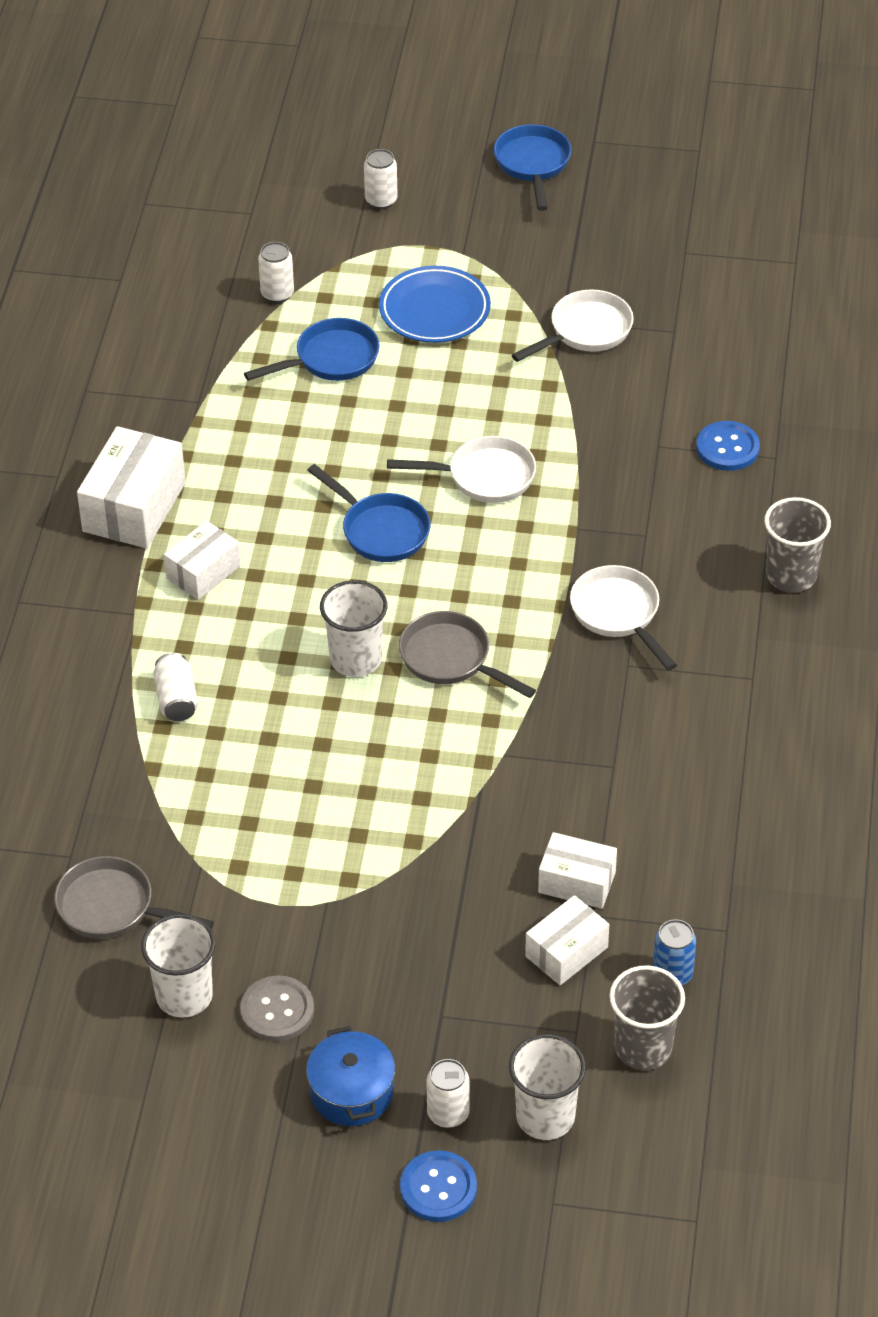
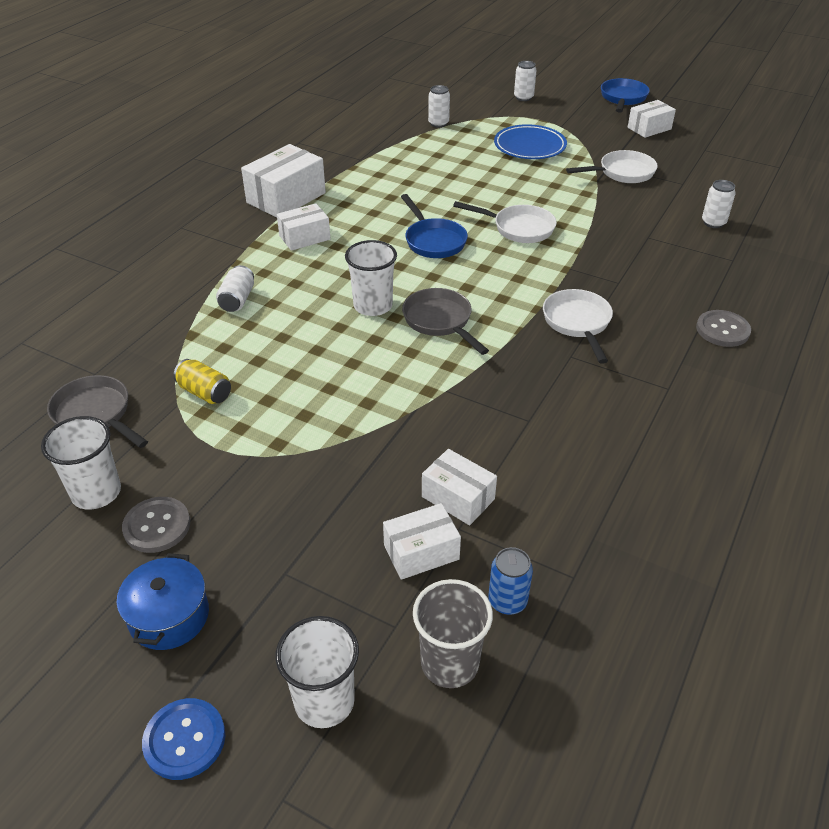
camera: 20 degrees right, 5 degrees down
blue pan [244,318,380,381] -> none
white can [426,1059,470,1128] -> white can moved to [702,180,736,228]
blue button [696,421,760,471] -> none
grey cup [764,497,831,592] -> grey button [696,310,751,347]
none -> yellow can [173,359,231,404]
none -> white box [628,100,676,138]

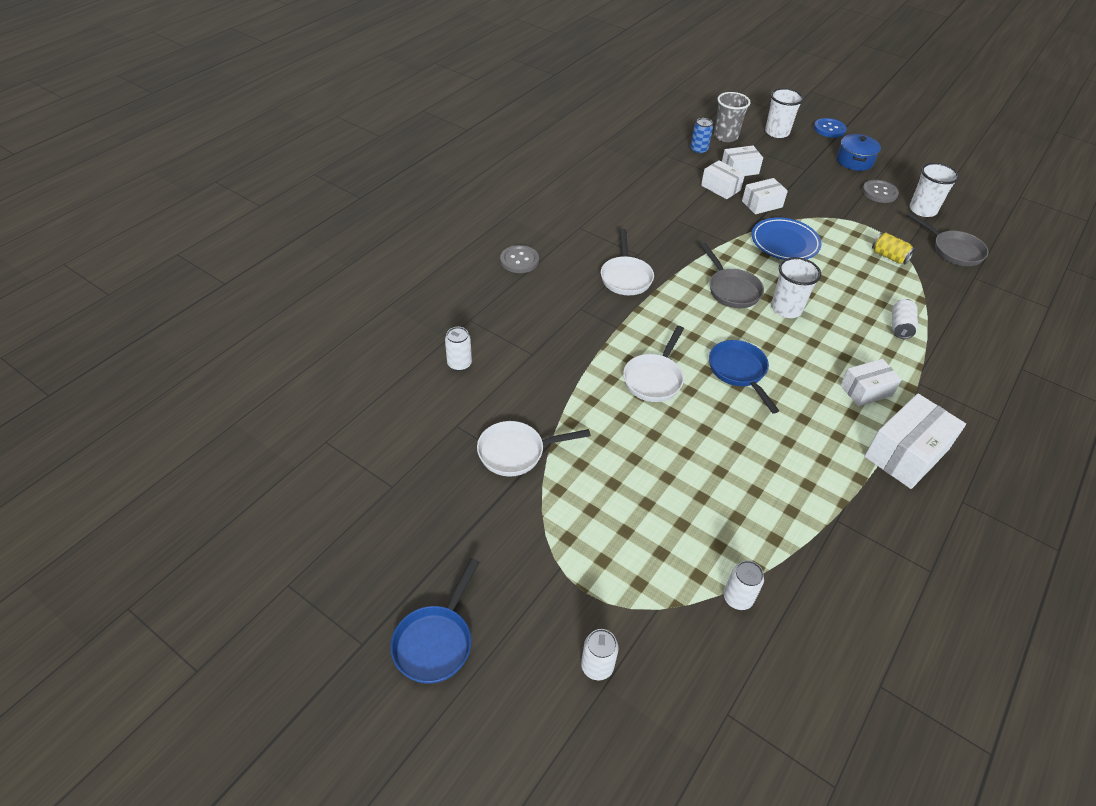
camera: 175 degrees left, 5 degrees up
white pan [453,201,557,243] -> white pan turned 90 degrees counterclockwise [623,326,684,402]
blue plate [494,124,567,159] -> blue plate moved to [752,217,822,260]
white box [628,100,676,138] -> white box moved to [742,178,788,214]

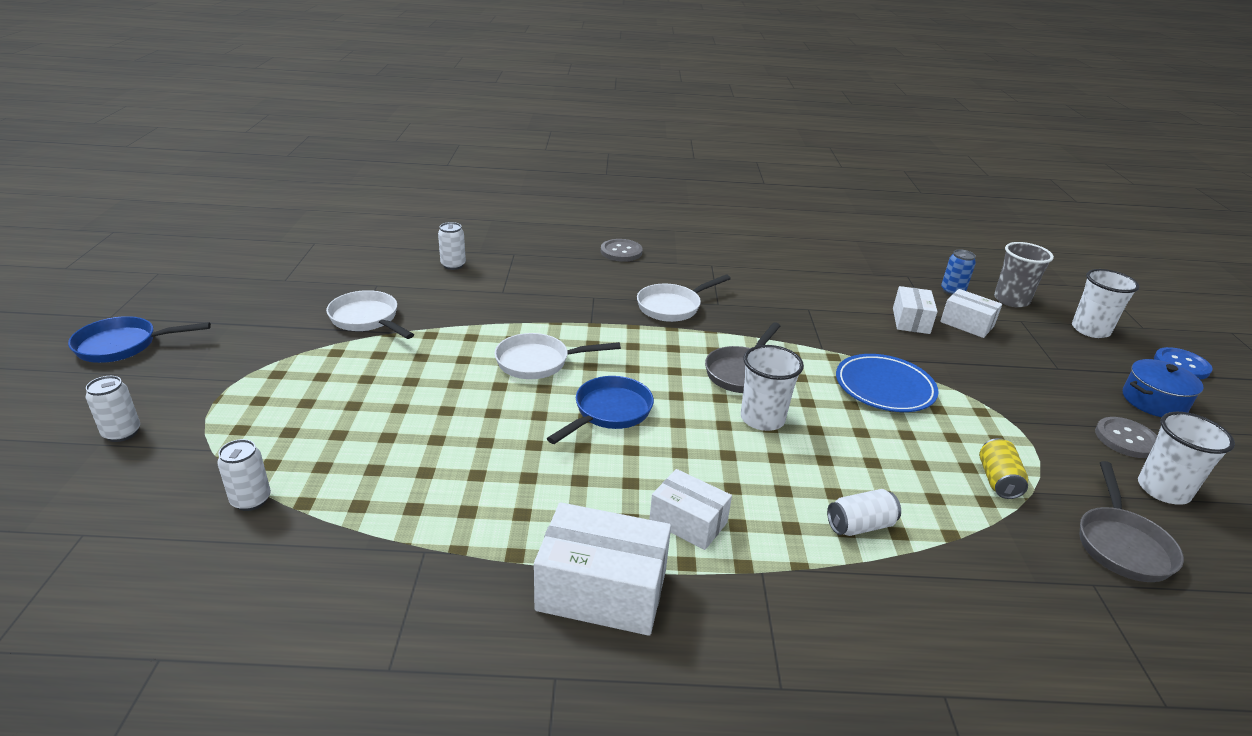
camera: 55 degrees right, 15 degrees down
white box [742,178,788,214] -> none

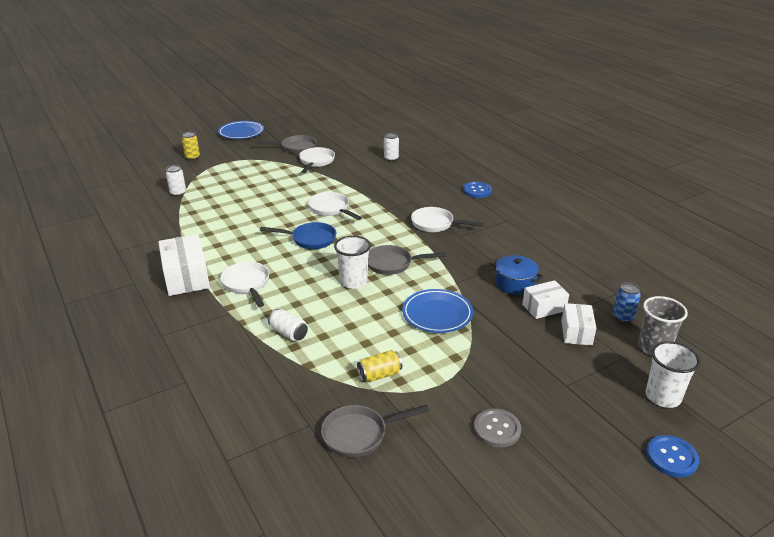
camera: 60 degrees right, 0 degrees up
blue pan [68,316,211,363] -> blue plate [218,121,264,139]
white can [85,376,140,442] -> yellow can [182,132,200,160]
grey button [601,239,643,262] -> blue button [463,182,492,198]
white box [649,469,732,550] -> white pan [220,262,269,307]
blue pot [1123,359,1203,417] -> blue pot moved to [491,255,543,295]
white cup [1138,412,1235,505] -> none
none -> grey pan [256,135,316,154]

